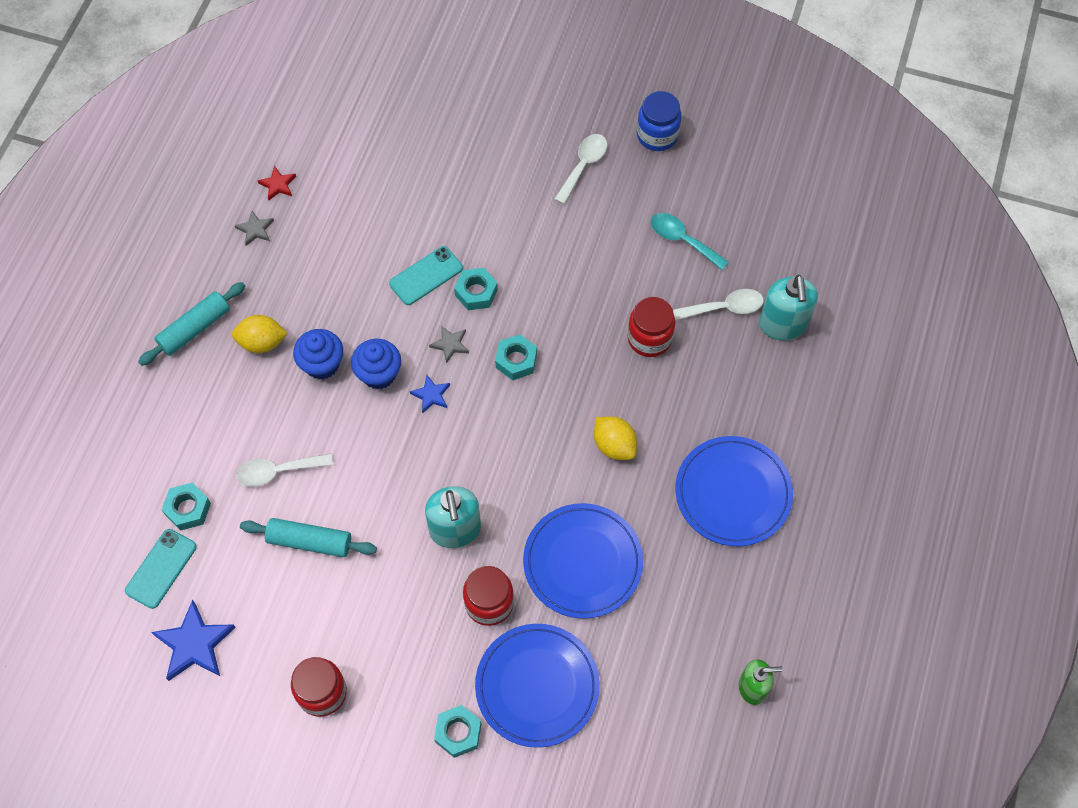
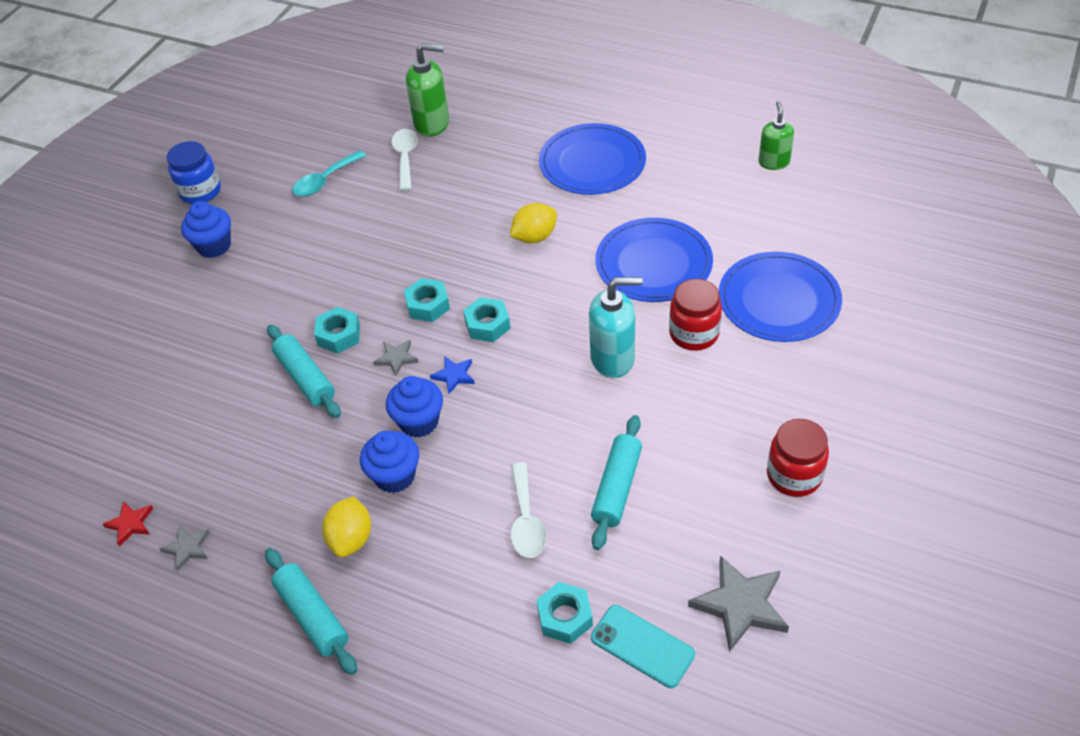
camera: 80 degrees left, 15 degrees down
blue star [151,600,236,681] -> grey star [688,555,789,652]
turquoise phone [389,246,463,305] -> turquoise rolling pin [267,325,341,418]
turquoise nut [434,705,481,758] -> turquoise nut moved to [463,297,511,342]
white spoon [554,134,607,204] -> blue cupcake [181,201,231,258]
red jar [627,297,675,357] -> none
turquoise soap dispenser [759,275,818,341] -> green soap dispenser [406,43,449,137]

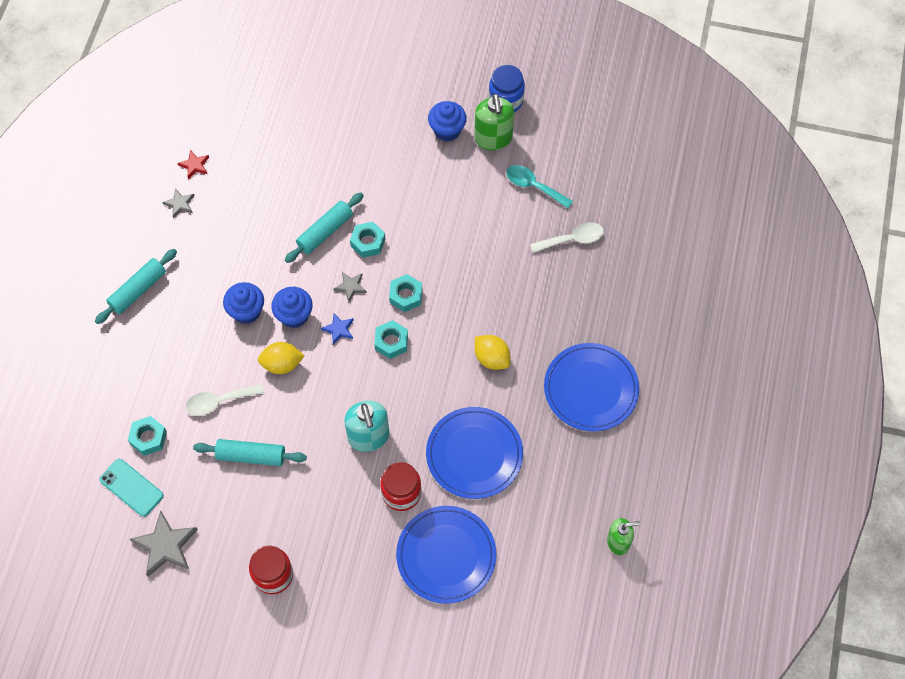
camera: 75 degrees right, 15 degrees up
yellow lemon [322,496,371,557] -> yellow lemon moved to [258,342,305,374]
green soap dispenser [406,43,449,137] -> green soap dispenser moved to [474,94,514,150]
turquoise phone [591,605,695,688] -> turquoise phone turned 75 degrees counterclockwise [99,459,164,517]

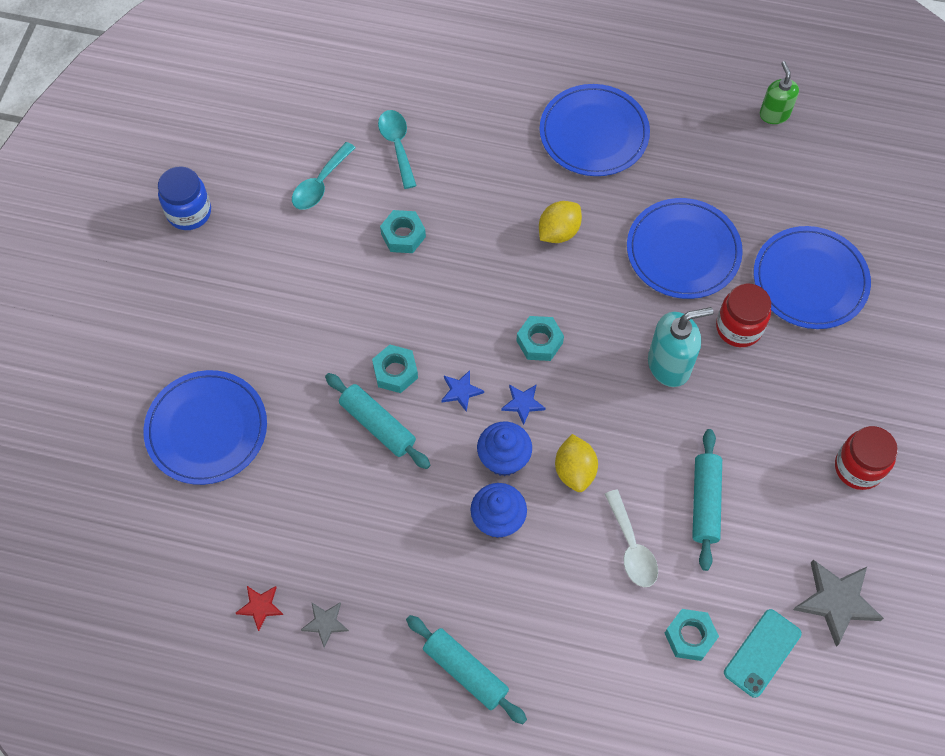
camera: 90 degrees left, 0 degrees up
grey star [333,272,367,302] -> blue star [441,370,484,412]
turquoise nut [389,274,422,312] -> turquoise nut moved to [380,210,426,253]
blue cupcake [428,101,467,142] -> none
green soap dispenser [474,94,514,150] -> none
white spoon [530,222,604,253] -> turquoise spoon [378,110,417,189]
none -> blue plate [143,370,267,485]

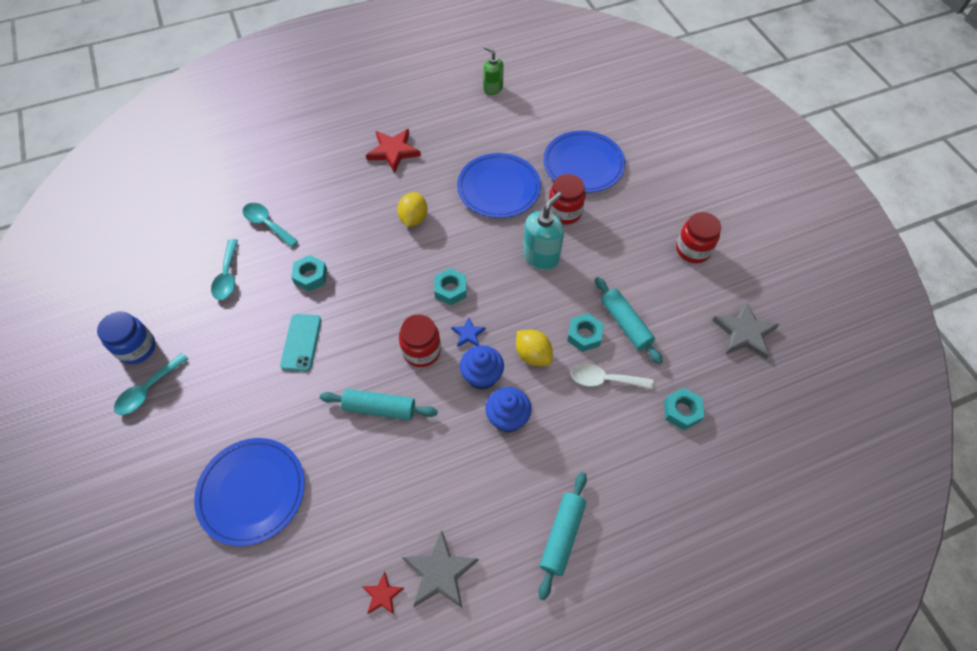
camera: 35 degrees left, 5 degrees down
grey star [301,602,349,648] -> grey star [402,530,479,608], size x1.85
turquoise nut [372,345,418,393] -> turquoise nut moved to [567,313,604,352]
turquoise rolling pin [406,615,527,724] -> turquoise rolling pin turned 75 degrees counterclockwise [538,472,587,600]
blue star [441,370,484,412] -> red jar [399,314,441,367]
blue plate [540,84,650,176] -> red star [366,129,421,173]
white spoon [605,490,658,587] -> white spoon turned 150 degrees clockwise [571,364,654,390]
turquoise phone [724,609,801,698] -> turquoise phone moved to [280,314,321,371]
none -> turquoise spoon [114,353,188,415]

